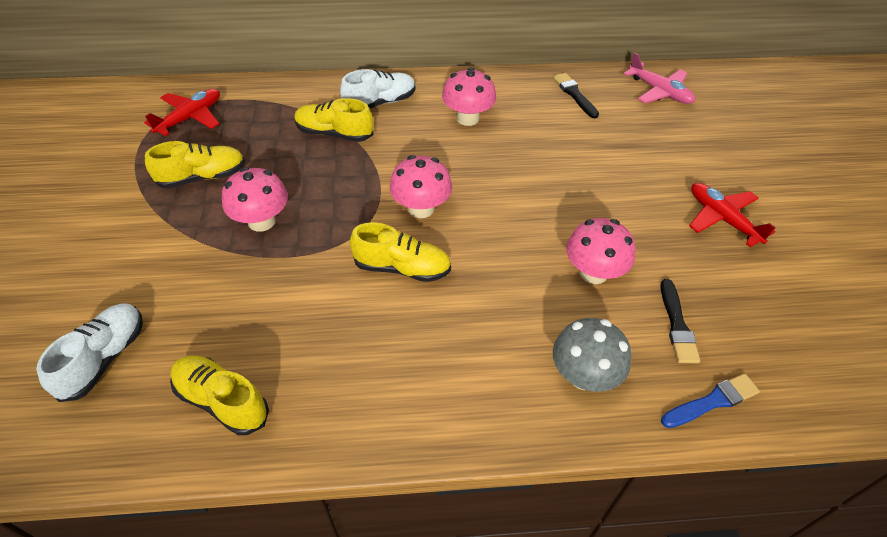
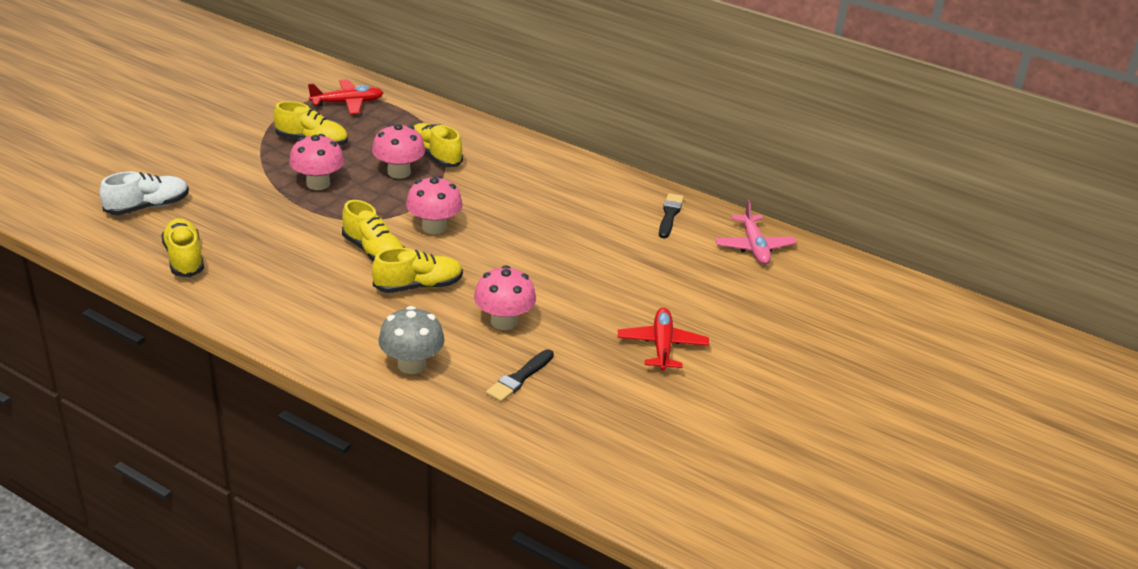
camera: 35 degrees right, 15 degrees down
white shoe [340,69,415,109] -> none
pink mushroom [442,67,496,126] -> pink mushroom moved to [372,124,425,179]
blue brush [661,373,760,428] -> none
none -> yellow shoe [372,247,463,293]

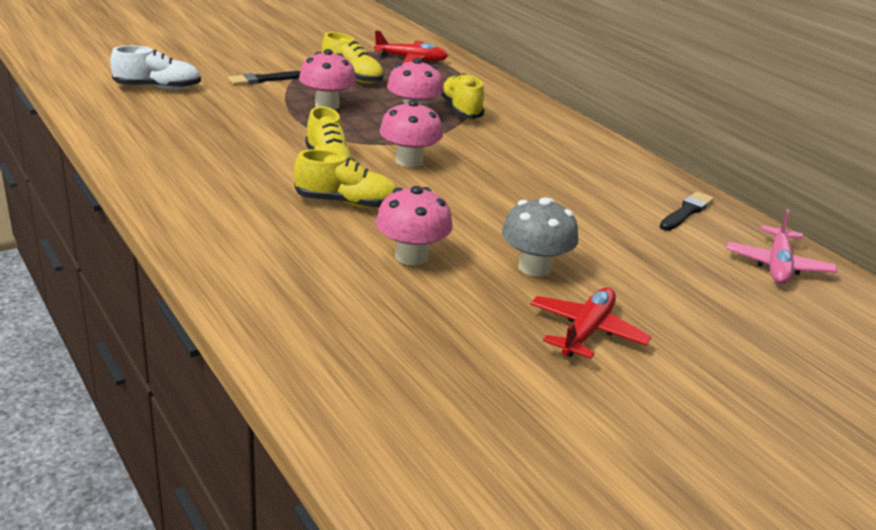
camera: 25 degrees right, 5 degrees down
yellow shoe [161,218,204,277] -> none
grey mushroom [378,306,445,374] -> grey mushroom moved to [502,197,579,277]
black brush [486,349,554,402] -> black brush moved to [228,71,300,85]

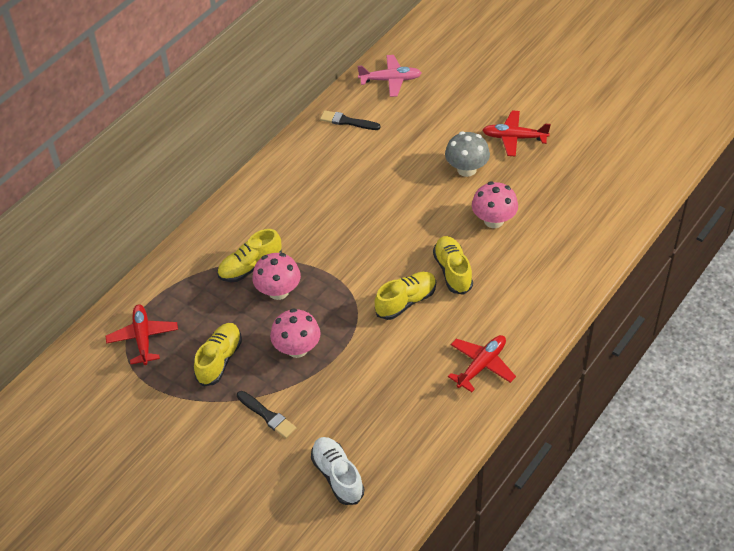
camera: 105 degrees left, 20 degrees up
pink mushroom [380,100,443,167] -> none
none -> red plane [448,335,516,392]

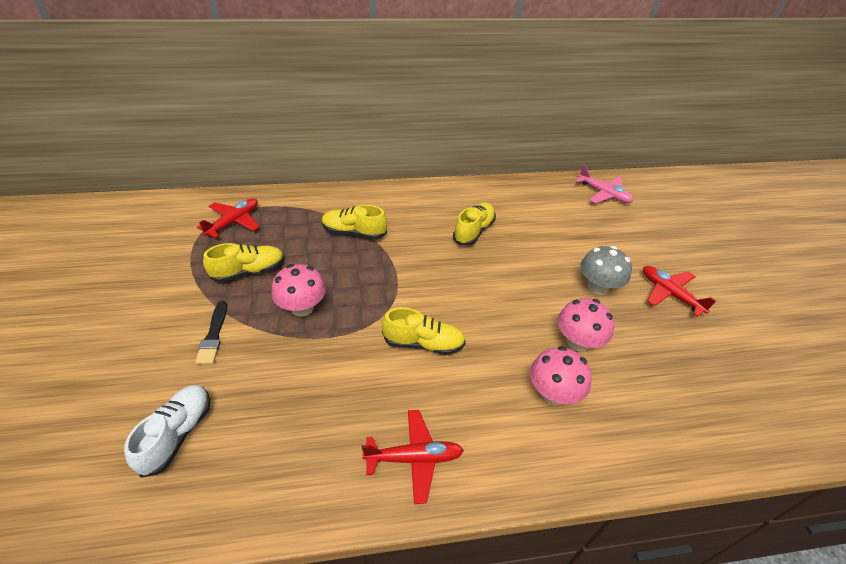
camera: 40 degrees right, 5 degrees down
pink mushroom [252,253,301,300] -> pink mushroom moved to [530,346,592,405]
black brush [320,110,381,130] -> none
yellow shoe [433,236,473,295] -> yellow shoe moved to [453,202,496,245]

